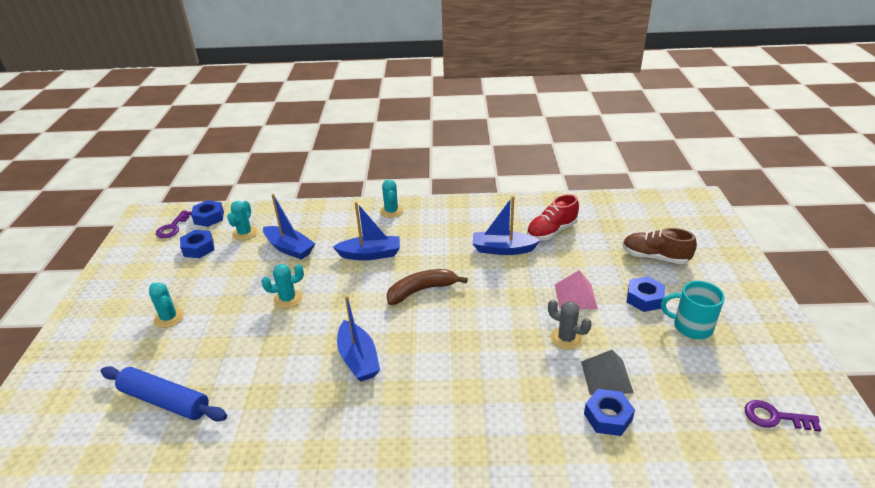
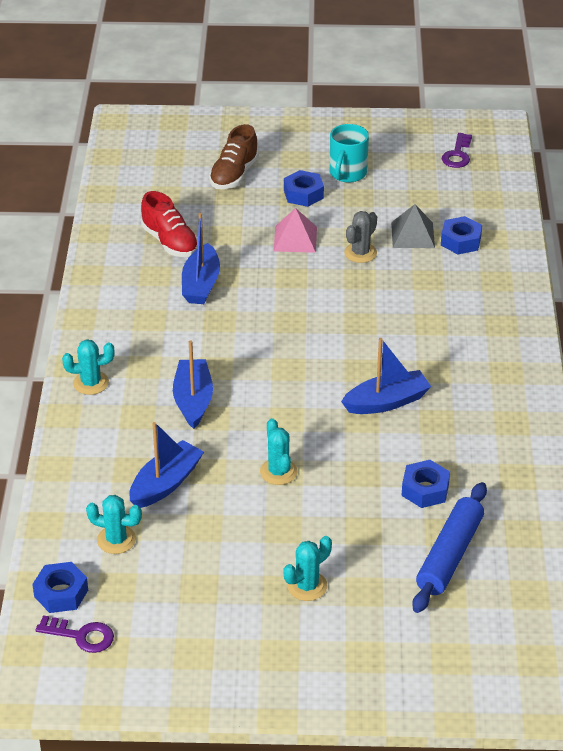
camera: 90 degrees left, 5 degrees up
blue nut [180,230,214,258] -> blue nut moved to [401,460,450,508]
brown banana [387,269,468,305] -> none

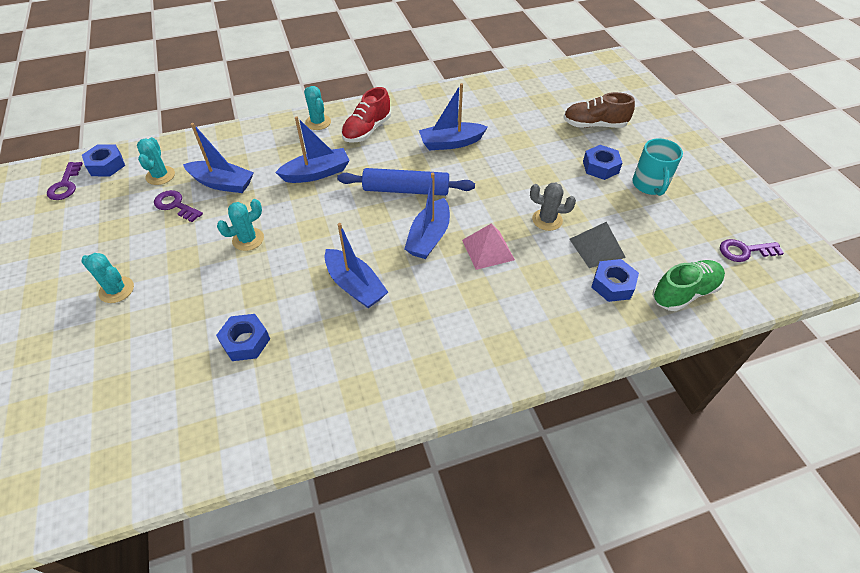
camera: 70 degrees right, 10 degrees up
red shoe [141,191,198,257] -> red shoe moved to [341,87,391,143]
pink pyramid [274,208,317,253] -> pink pyramid moved to [462,223,515,270]
turquoise mug [330,124,369,183] -> turquoise mug turned 90 degrees counterclockwise [632,138,683,196]
blue rolling pin [412,482,487,613] -> blue rolling pin moved to [337,168,475,196]
none -> purple key [154,190,203,222]
none -> blue boat [404,173,450,259]
none -> green shoe [652,260,725,311]

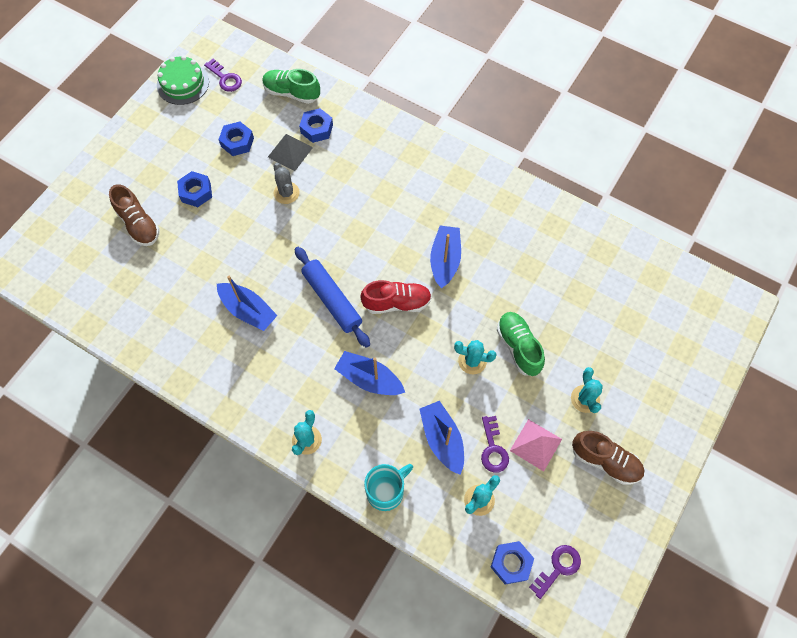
camera: 130 degrees left, 15 degrees up
blue nut [216,314,270,361] -> blue nut moved to [218,121,254,156]
red shoe [341,87,391,143] -> red shoe moved to [360,280,432,314]
blue boat [404,173,450,259] -> none
pink pyramid [462,223,515,270] -> pink pyramid moved to [510,419,562,471]
turquoise mug [632,138,683,196] -> turquoise mug moved to [364,464,413,511]
none -> green cake [157,55,209,105]
none -> green shoe [497,312,545,376]
none -> brown shoe [572,431,644,485]

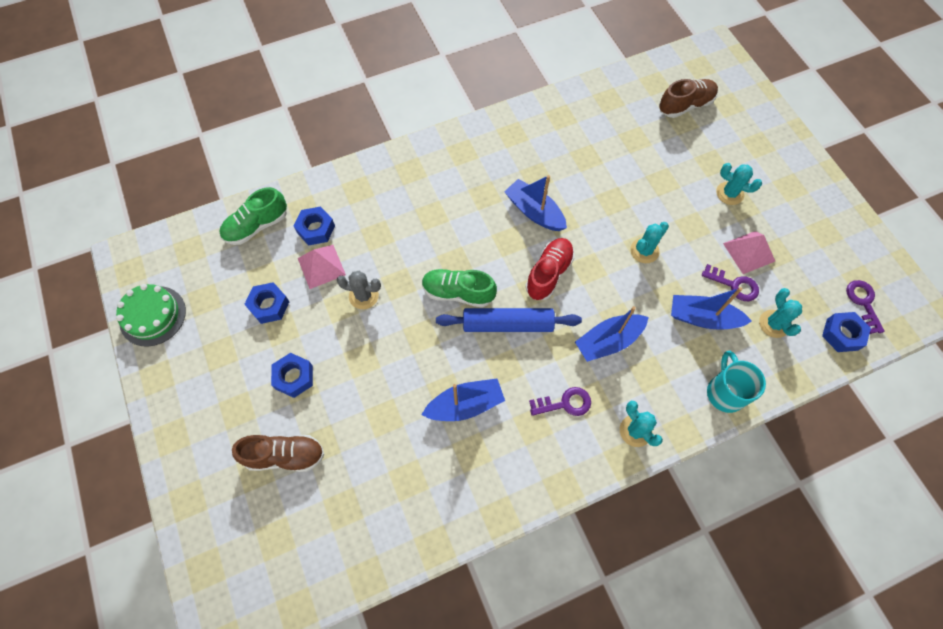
camera: 55 degrees left, 0 degrees up
purple key [204,59,242,92] -> purple key moved to [529,387,591,416]
grey pyramid [268,134,313,171] -> pink pyramid [298,245,346,289]
green shoe [497,312,545,376] -> green shoe moved to [422,269,497,308]
brown shoe [572,431,644,485] -> brown shoe moved to [659,79,718,118]

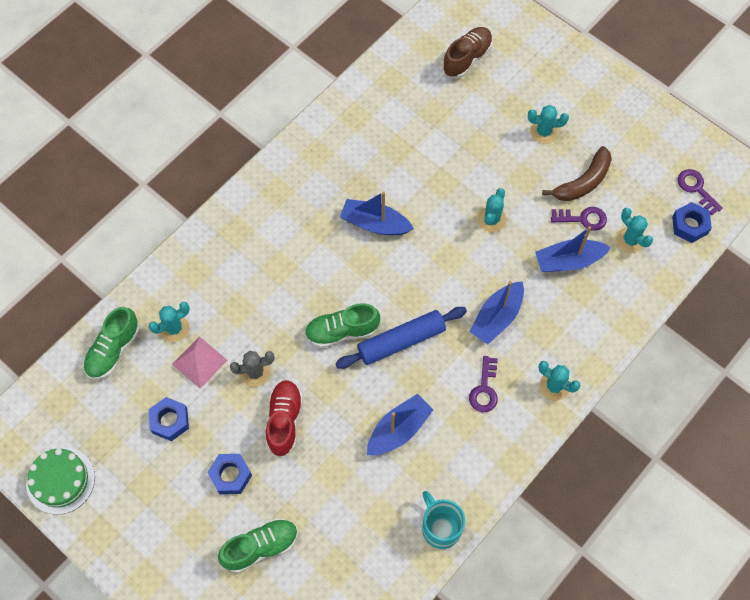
camera: 25 degrees left, 0 degrees up
brown shoe [232,435,324,472] -> green shoe [218,518,298,573]
blue nut [294,206,335,246] -> turquoise cactus [149,302,190,342]
red shoe [525,238,575,300] -> red shoe moved to [266,380,303,456]
purple key [529,387,591,416] -> purple key turned 135 degrees clockwise [469,356,498,413]
turquoise mug [707,351,766,413] -> turquoise mug moved to [422,491,465,549]
pink pyramid [723,231,775,274] -> brown banana [542,146,612,201]

